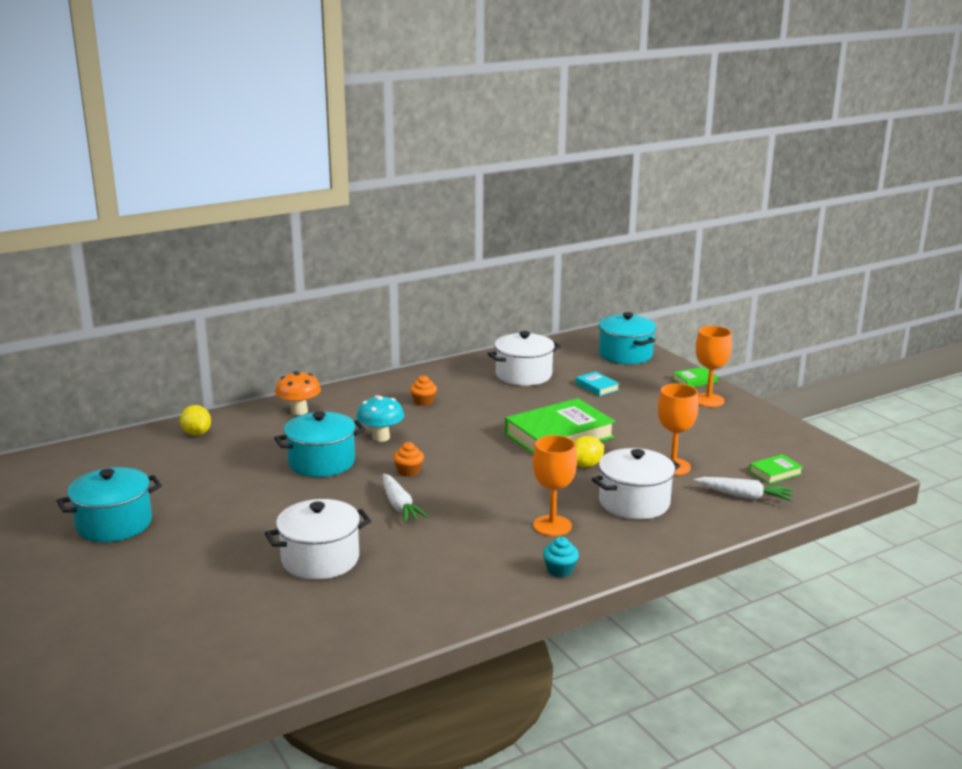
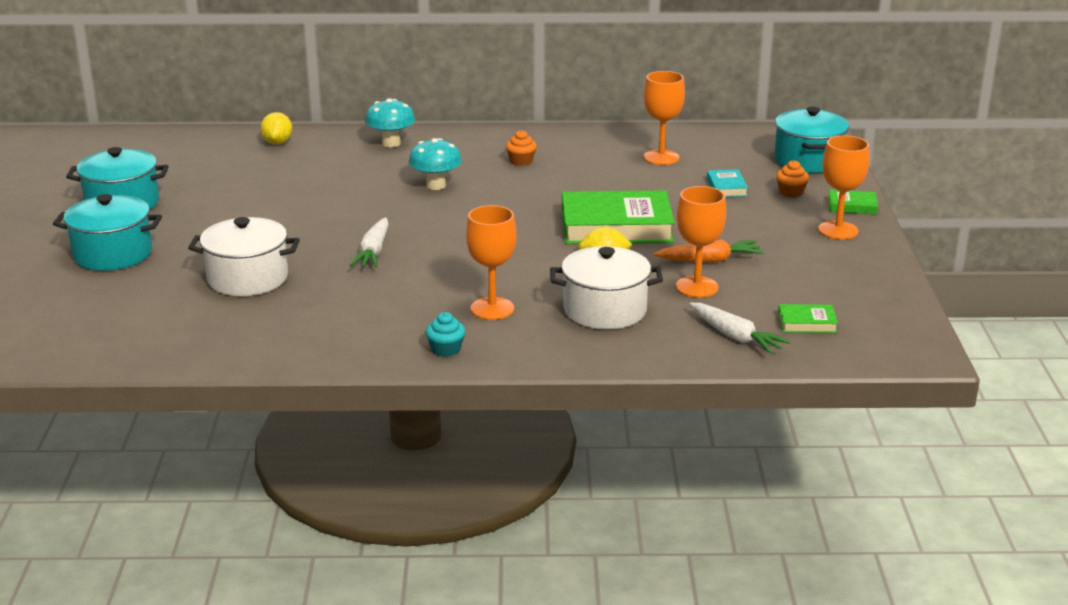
camera: 30 degrees right, 5 degrees up
turquoise pot [274,411,365,477] -> turquoise pot moved to [53,194,162,271]
orange mushroom [275,371,321,415] -> turquoise mushroom [365,98,415,147]
orange cupcake [393,442,424,477] -> orange cupcake moved to [776,160,809,197]
white pot [487,331,561,386] -> orange goblet [644,71,685,165]
none -> orange carrot [653,239,764,262]

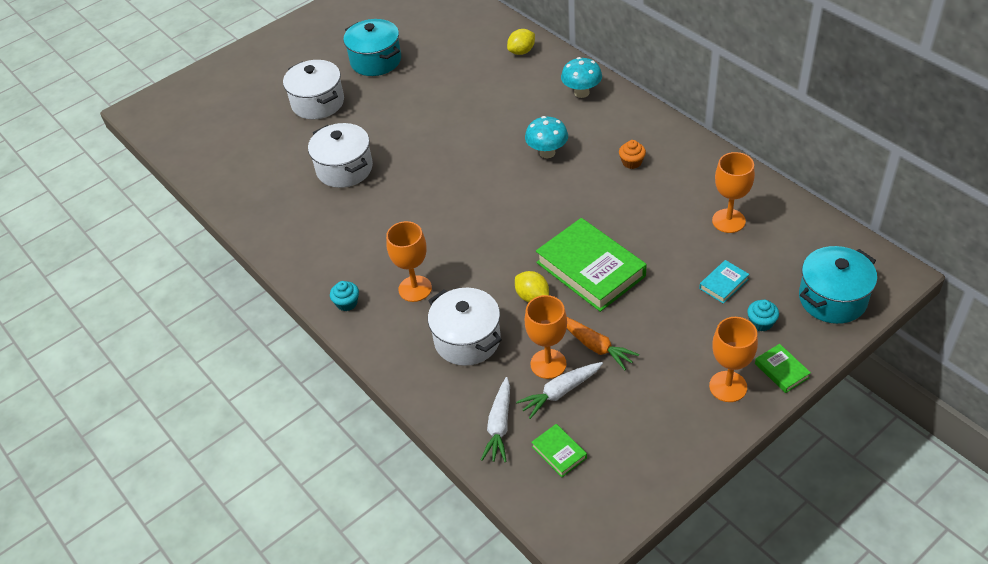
camera: 55 degrees right, 20 degrees up
turquoise pot [53,194,162,271] -> white pot [283,60,344,119]
white carrot [349,217,389,268] -> white carrot moved to [516,362,603,419]
orange cupcake [776,160,809,197] -> turquoise cupcake [747,300,779,331]

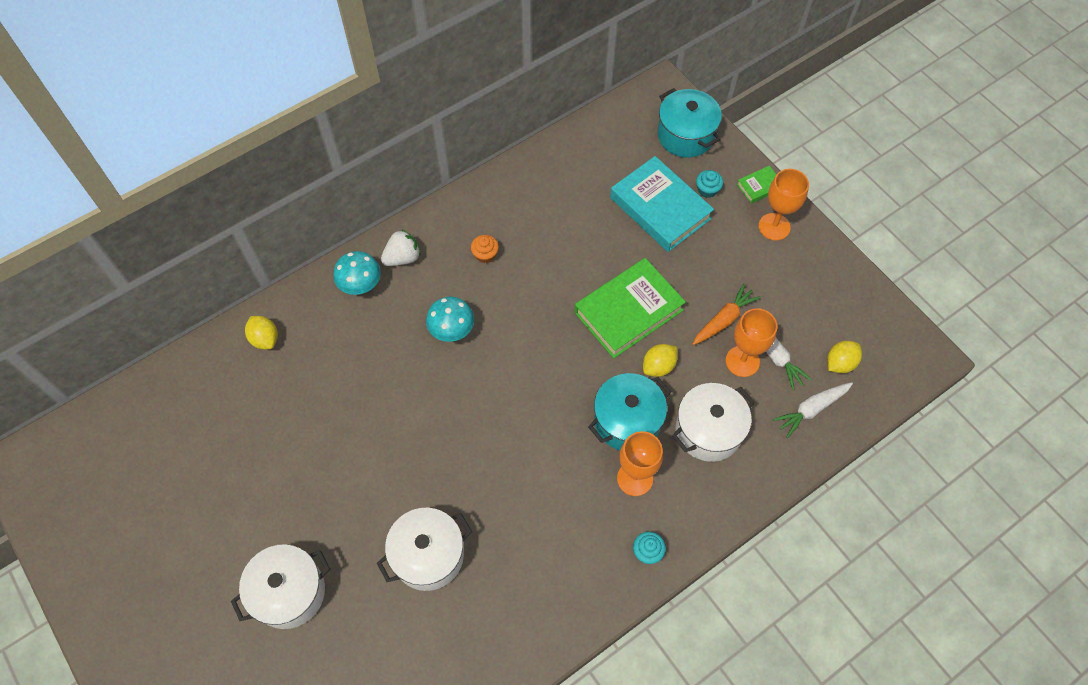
camera: 90 degrees left, 15 degrees up
turquoise pot [343,19,401,76] -> turquoise pot moved to [588,373,671,450]
white carrot [481,377,510,462] -> white carrot turned 135 degrees clockwise [773,382,853,438]
green book [531,424,587,477] -> yellow lemon [827,341,862,373]
turquoise book [699,260,749,304] -> turquoise book [610,156,714,252], size x2.23
orange goblet [712,152,755,233] -> none
none -> white strawberry [381,229,421,266]

